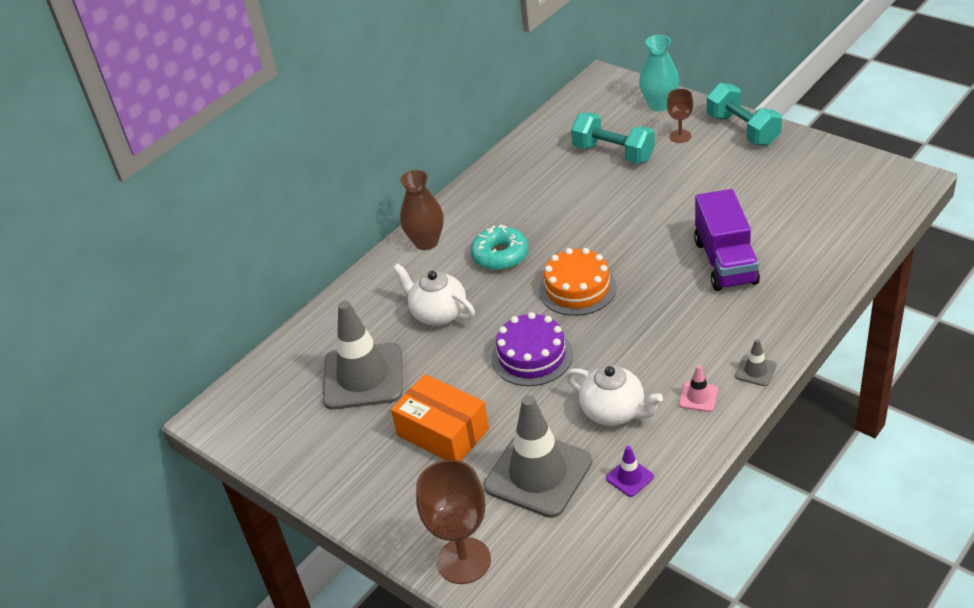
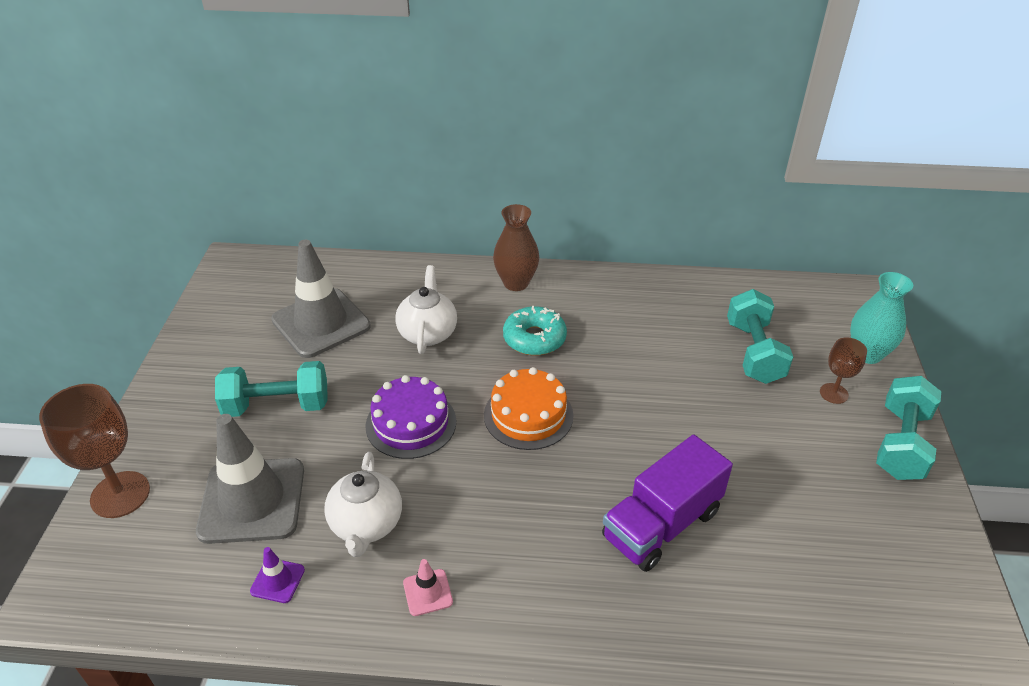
camera: 50 degrees right, 0 degrees up
orange box [391,374,489,461] -> turquoise dumbbell [215,361,328,417]
grey traffic cone [735,339,777,386] -> none

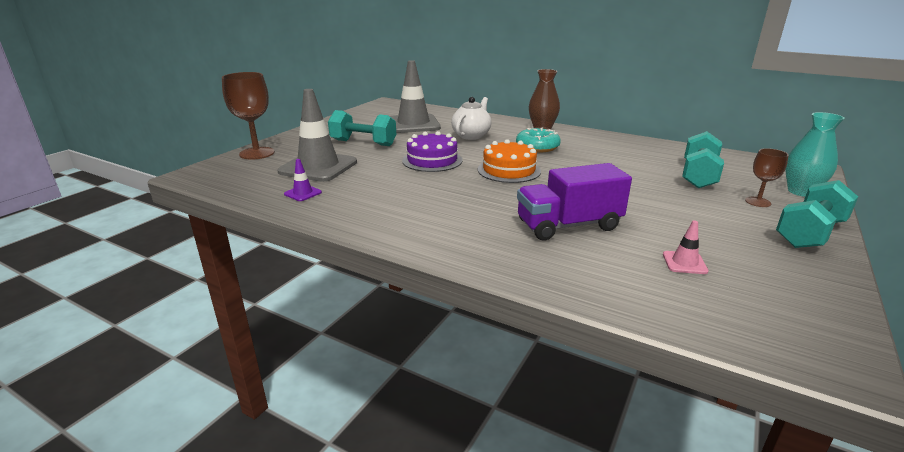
camera: 25 degrees right, 15 degrees down
white teapot [324,452,402,557] -> none
pink traffic cone [403,559,453,616] -> pink traffic cone moved to [663,221,709,274]

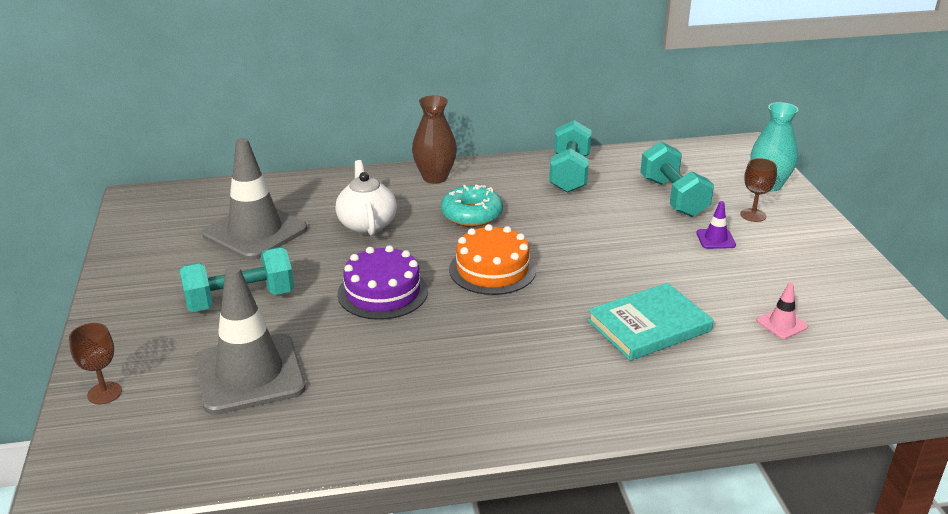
camera: 40 degrees left, 5 degrees up
brown goblet [222,72,275,160] -> brown goblet [69,323,122,404], size x0.55
purple traffic cone [284,159,322,201] -> purple traffic cone moved to [696,201,736,249]
purple truck [517,163,632,240] -> turquoise book [587,283,713,361]
turquoise dumbbell [776,180,858,248] -> turquoise dumbbell moved to [549,120,592,193]

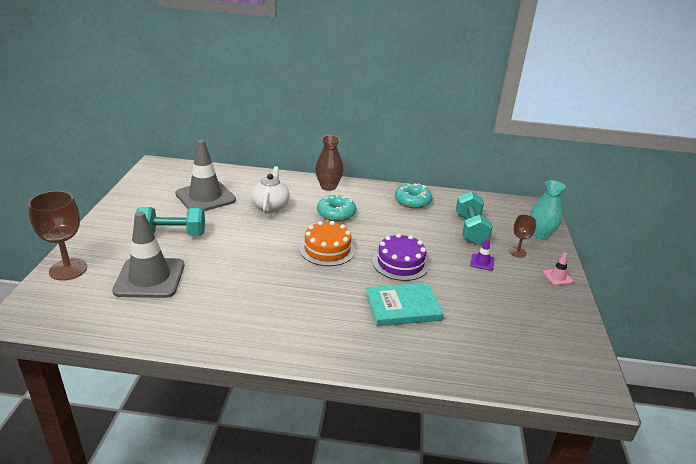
camera: 15 degrees right, 0 degrees up
brown goblet [69,323,122,404] -> brown goblet [28,191,87,281], size x1.82
purple cake [337,245,428,320] -> purple cake moved to [373,233,429,281]
turquoise dumbbell [549,120,592,193] -> turquoise donut [395,183,432,209]
pink traffic cone [757,282,808,339] -> pink traffic cone moved to [543,252,573,285]

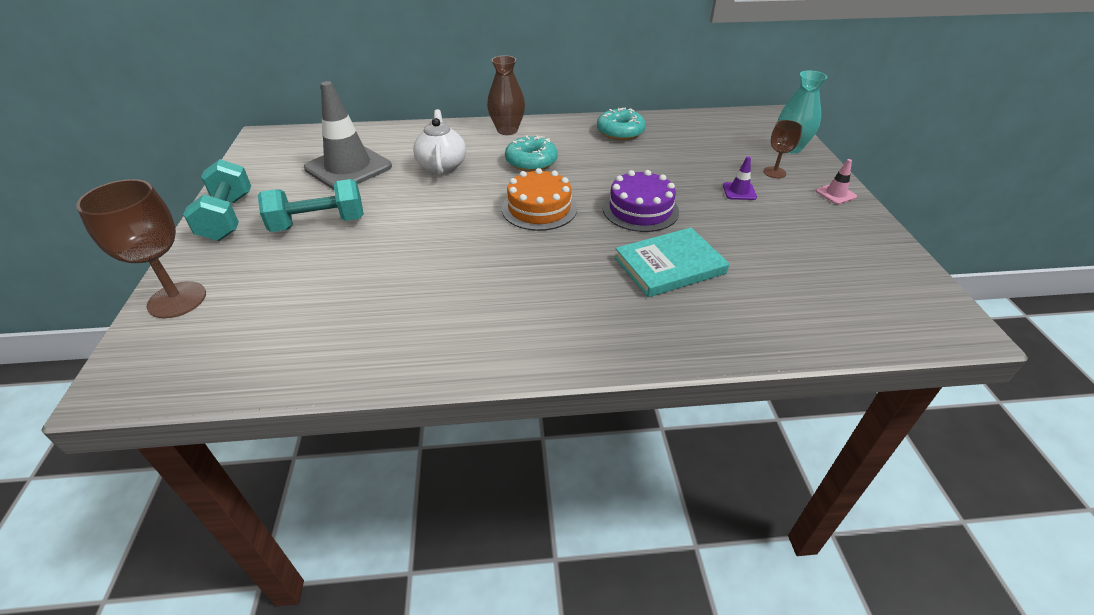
camera: 10 degrees left, 10 degrees up
grey traffic cone [112,211,184,298] -> none
turquoise dumbbell [456,192,493,245] -> turquoise dumbbell moved to [183,159,251,241]

